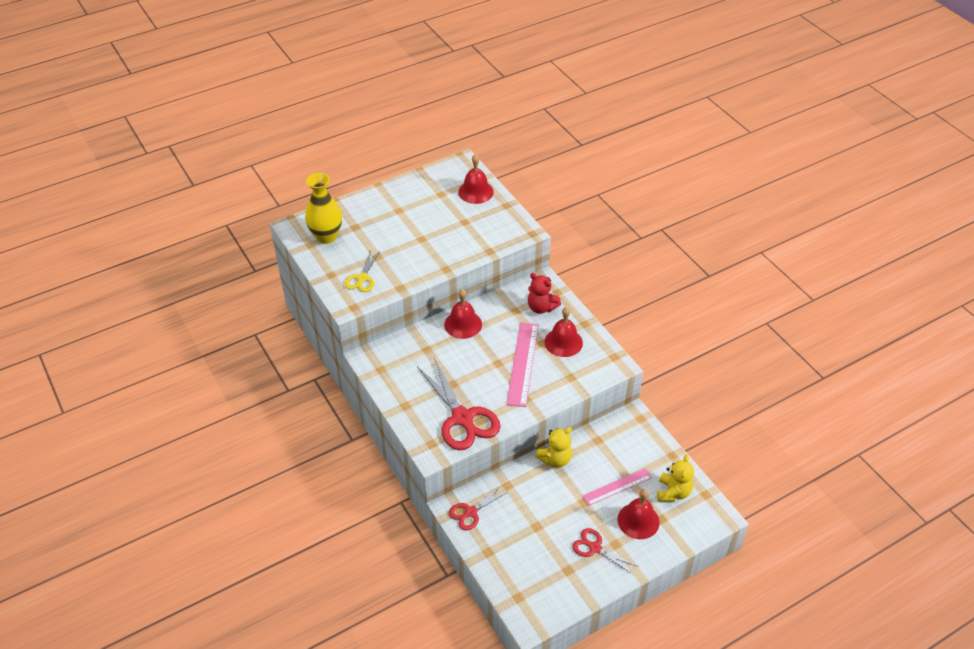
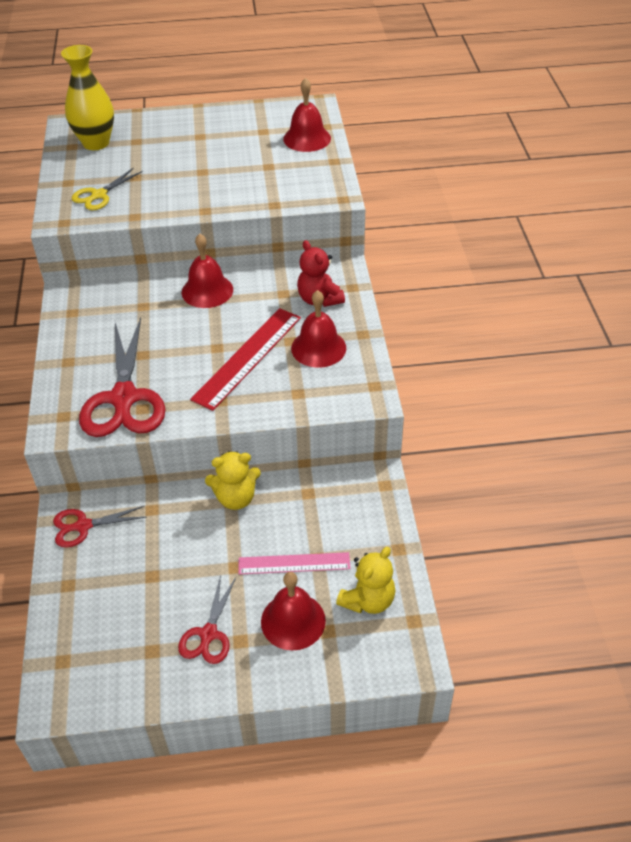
camera: 25 degrees right, 0 degrees up
pink ruler [507,322,539,407] -> red ruler [190,308,301,411]
red scissors [572,528,637,574] -> red scissors turned 135 degrees counterclockwise [178,575,236,664]

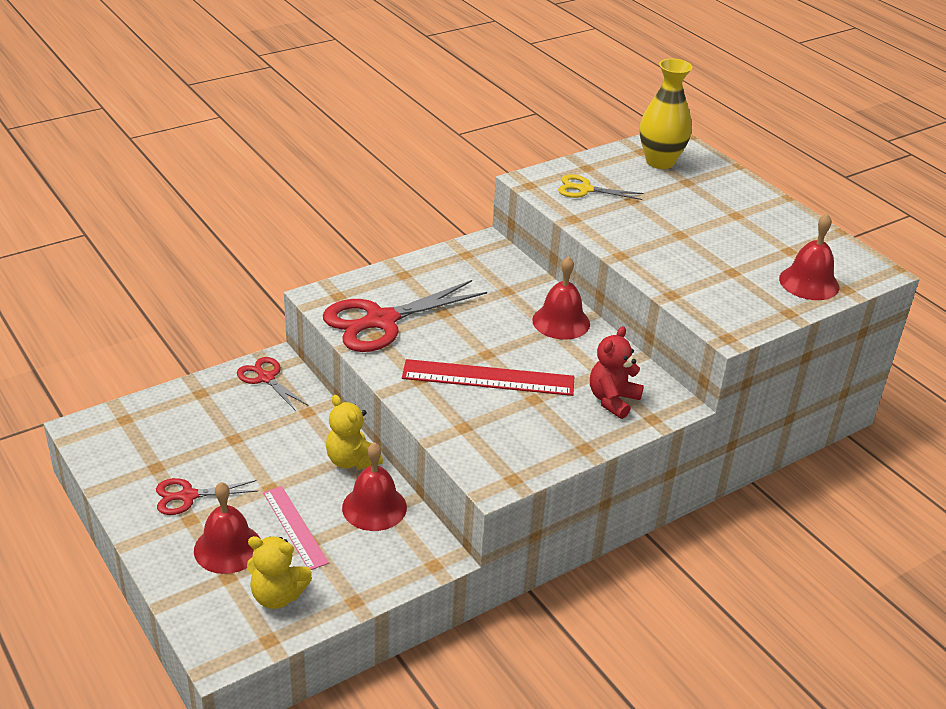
camera: 60 degrees right, 10 degrees down
red bell [291,290,346,368] -> red bell moved to [342,442,407,531]

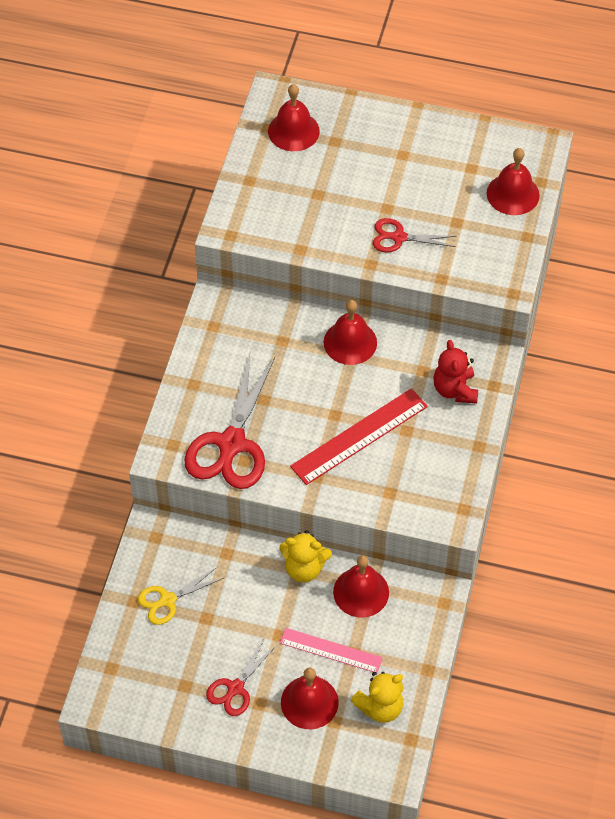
camera: 40 degrees left, 20 degrees up
red scissors [237,357,308,410] -> red scissors moved to [373,218,457,252]
yellow scissors [558,174,644,200] -> yellow scissors moved to [138,567,224,625]
yellow vase [640,58,692,169] -> red bell [268,84,320,151]

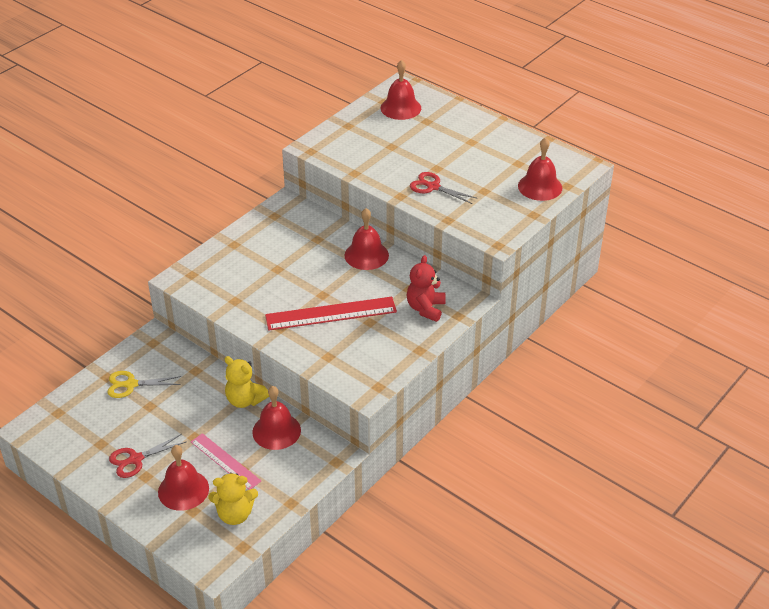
camera: 25 degrees right, 15 degrees down
red scissors [184,353,275,489] -> none

